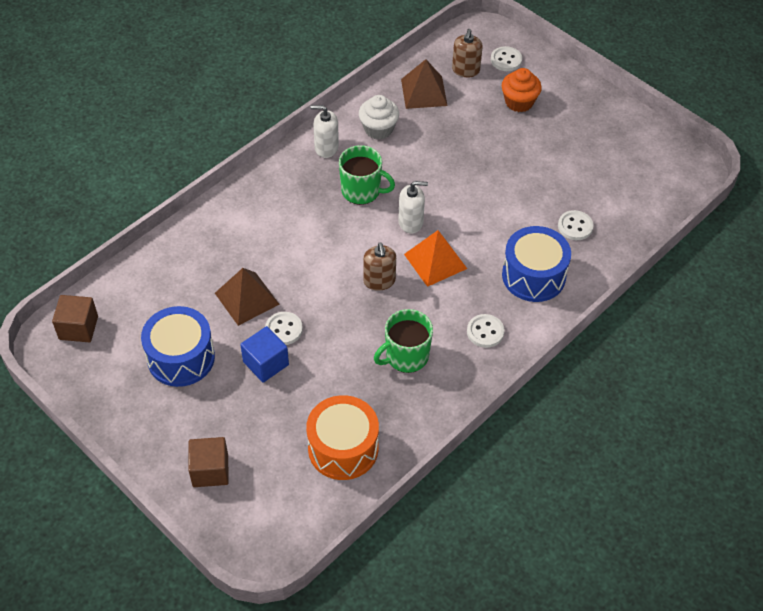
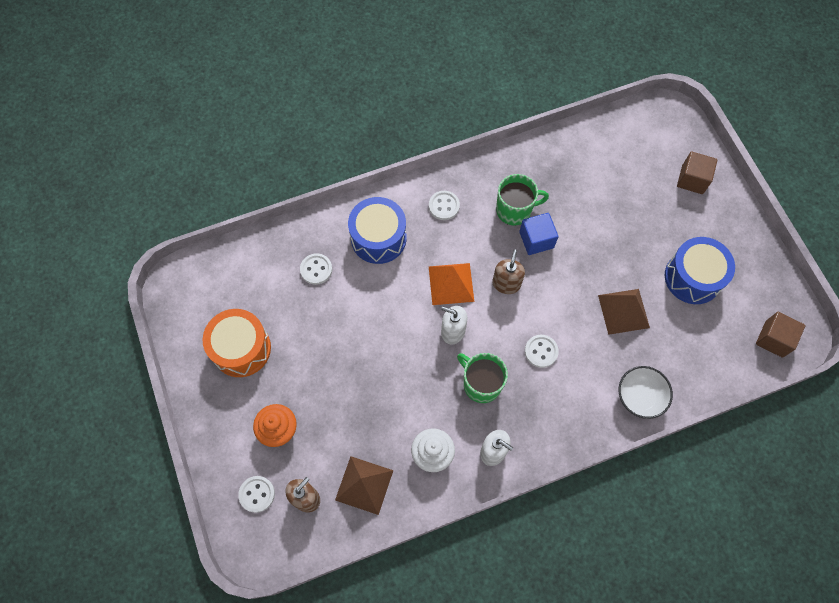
camera: 155 degrees left, 15 degrees up
blue cube [240,326,289,383] -> blue cube moved to [519,213,559,255]
white button [265,312,303,345] -> white button moved to [525,335,559,368]
orange drum [306,395,379,480] -> orange drum moved to [203,309,271,377]
none -> white bowl [619,366,673,419]

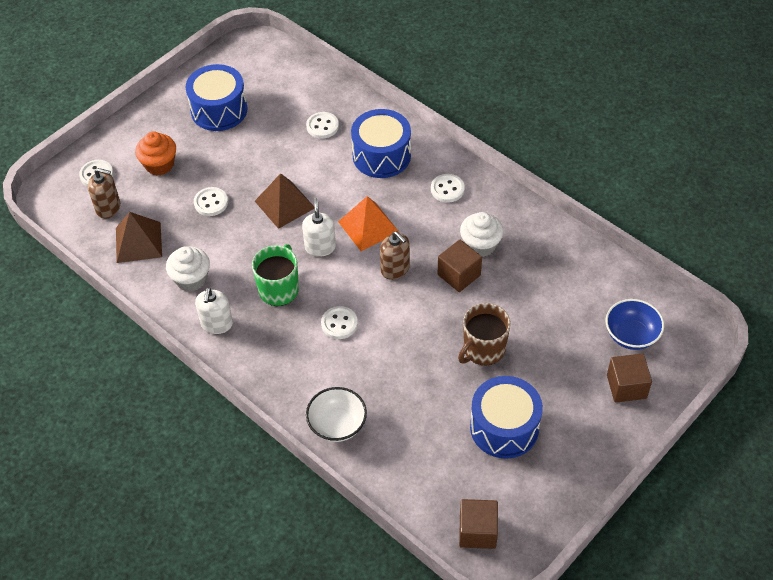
camera: 65 degrees right, 15 degrees down
orange drum [203,309,271,377] -> blue drum [186,64,247,131]
brown soap dispenser [492,249,525,294] -> brown soap dispenser turned 60 degrees clockwise [380,231,410,280]
green mug [496,174,549,225] -> white cupcake [460,212,504,257]
blue cube [519,213,559,255] -> brown cube [438,240,482,292]
brown pyramid [598,289,650,335] -> brown pyramid moved to [255,173,314,229]
none -> white button [194,187,228,216]
none -> brown mug [458,303,511,366]
none -> blue bowl [606,299,664,350]

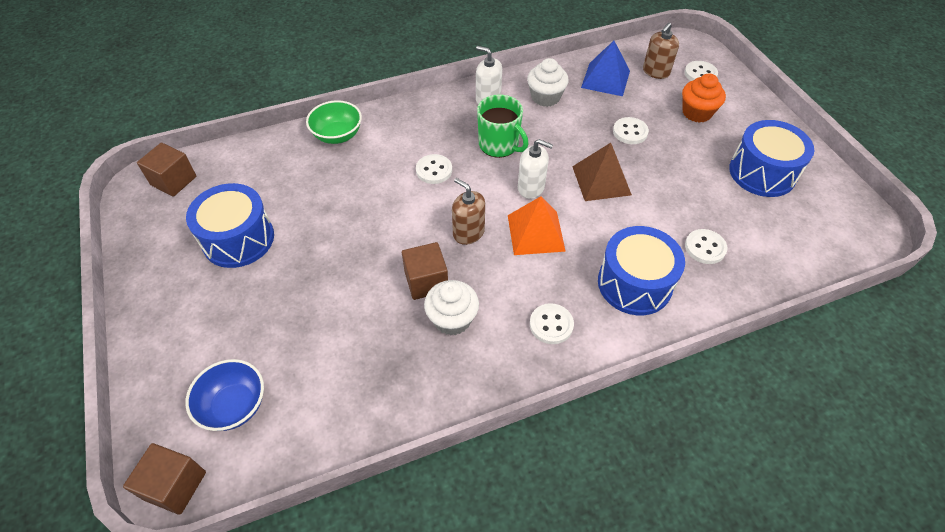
camera: 115 degrees right, 0 degrees up
brown pyramid [116,212,162,263] -> blue pyramid [581,41,630,96]
white bowl [306,387,367,442] -> green bowl [306,100,362,144]
brown soap dispenser [380,231,410,280] -> brown soap dispenser turned 60 degrees clockwise [452,178,485,245]
brown mug [458,303,511,366] -> none
brown cube [607,354,652,403] -> brown cube moved to [123,443,206,515]

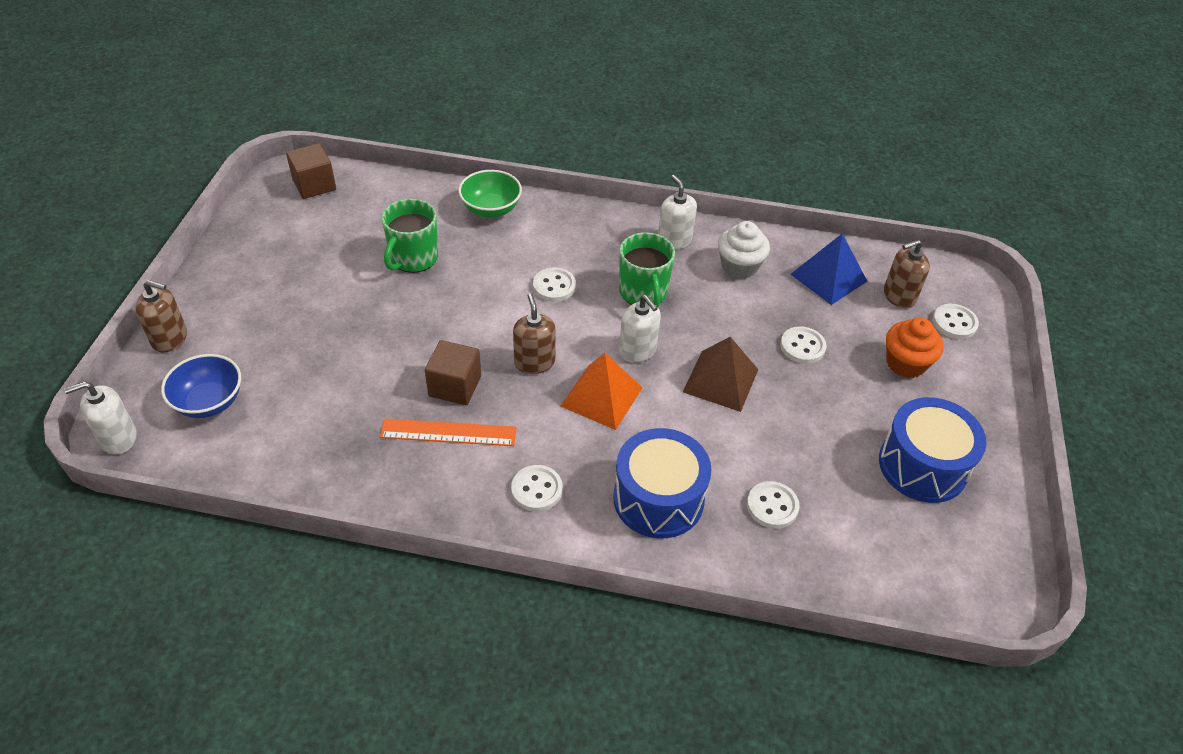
camera: 30 degrees right, 5 degrees down
brown cube [123,443,206,515] -> white soap dispenser [64,381,137,455]
blue drum [186,183,274,268] -> none
white cupcake [424,280,479,335] -> orange ruler [380,419,517,446]
none -> brown soap dispenser [135,280,187,353]
none -> green mug [382,199,438,273]

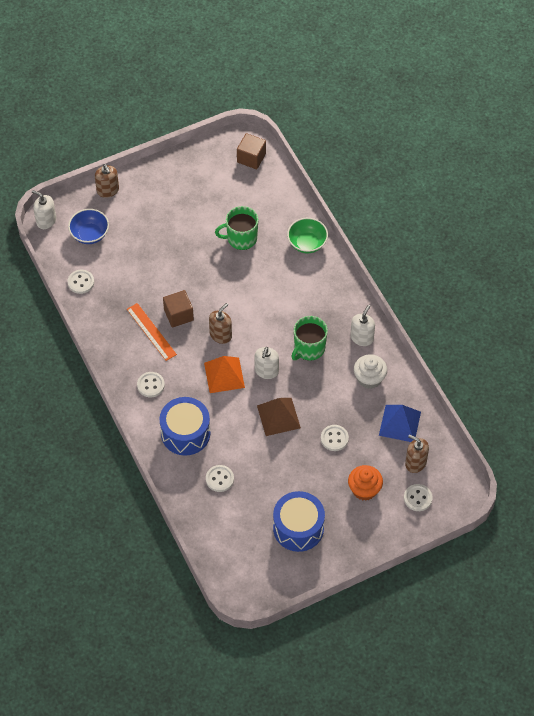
camera: 55 degrees right, 10 degrees up
white button [533,268,576,302] -> white button moved to [68,270,94,294]

